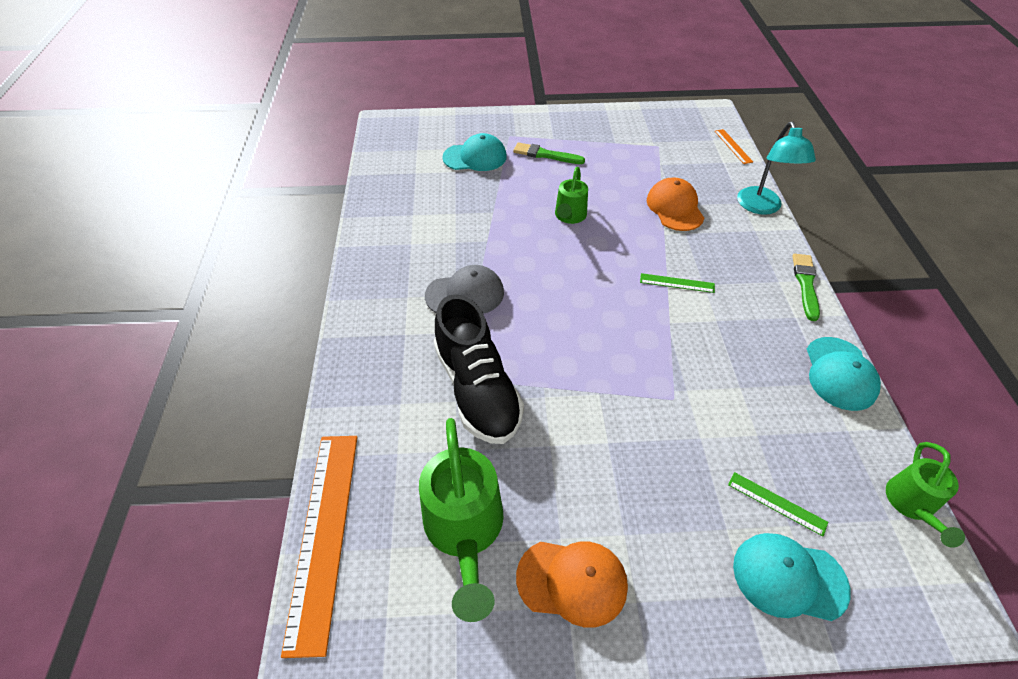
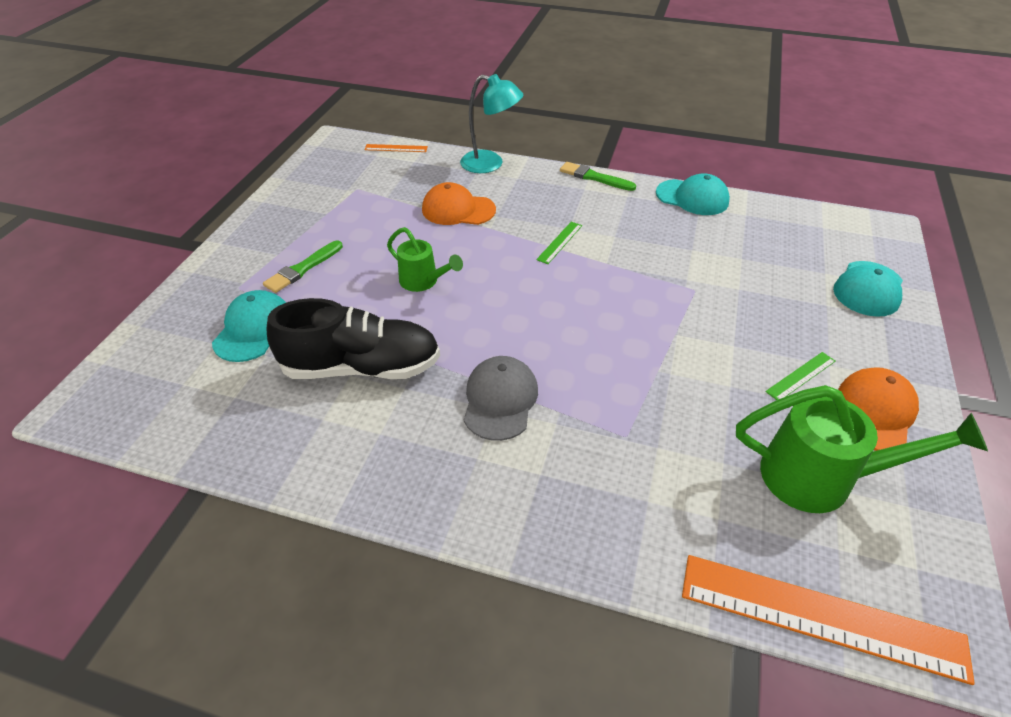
camera: 70 degrees left, 5 degrees down
black shoe [434,294,524,444] -> black shoe moved to [266,298,440,379]
green ruler [728,472,828,536] -> green ruler moved to [765,352,835,400]
green watering can [886,442,965,548] -> none

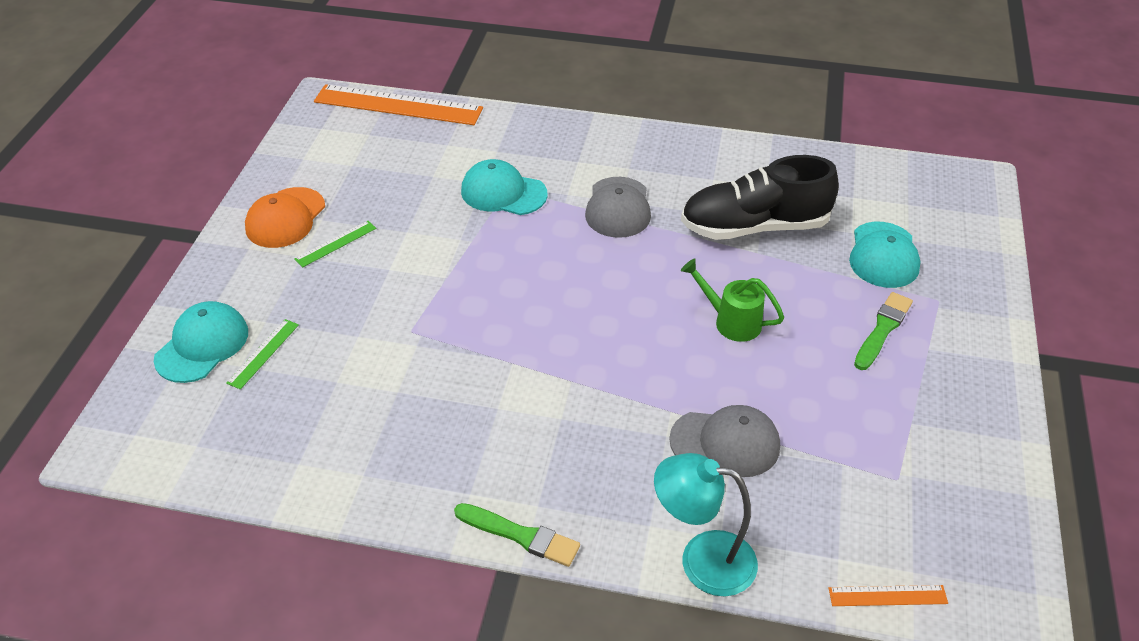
camera: 175 degrees right, 0 degrees up
orange cap [422,182,496,225] -> grey cap [669,405,780,477]
green ruler [536,222,582,264] -> green ruler moved to [226,319,299,389]
turquoise cap [656,173,730,215] -> turquoise cap moved to [461,159,548,215]
green watering can [736,385,988,513] -> none

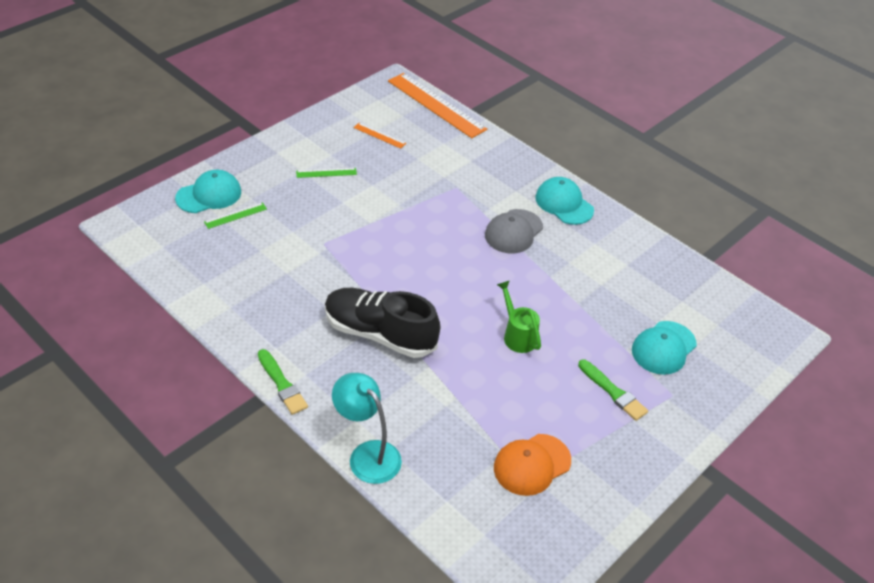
camera: 30 degrees right, 0 degrees up
orange cap [245,187,325,248] -> orange cap moved to [494,434,571,496]
turquoise cap [461,159,548,215] -> turquoise cap moved to [535,177,594,225]
grey cap [669,405,780,477] -> none
black shoe [681,155,839,240] -> black shoe moved to [325,288,440,358]
orange ruler [829,585,948,606] -> orange ruler moved to [353,122,406,149]
green brush [854,292,913,370] -> green brush turned 75 degrees clockwise [578,359,648,421]

